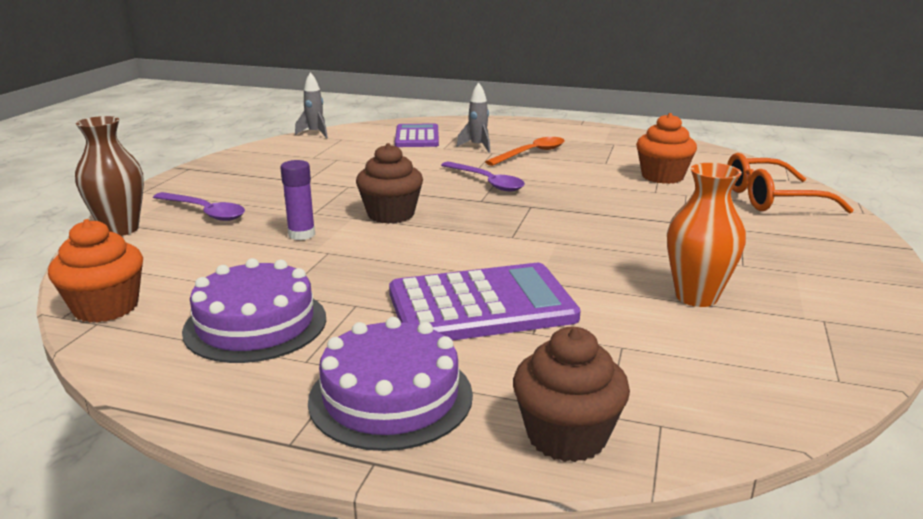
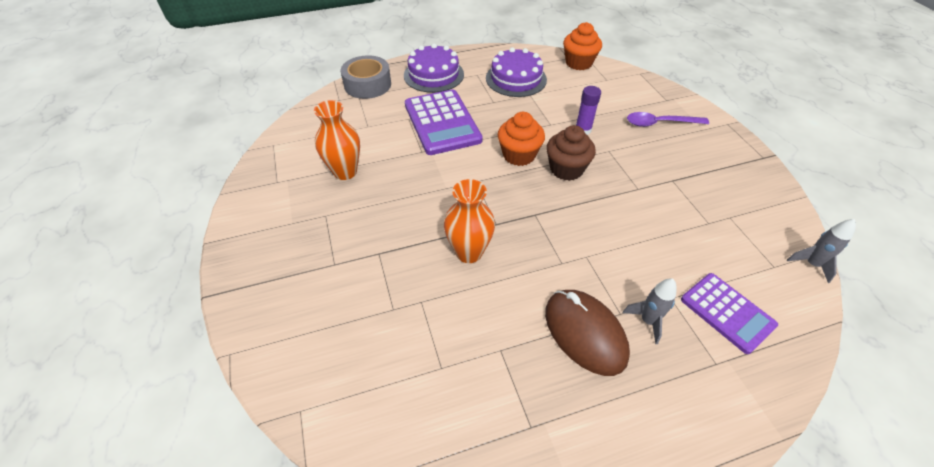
camera: 145 degrees right, 25 degrees up
brown vase [75,116,144,236] -> none
purple calculator [389,263,581,341] -> purple calculator turned 60 degrees counterclockwise [405,89,483,155]
purple spoon [441,162,525,191] -> none
orange spoon [485,137,565,166] -> brown mouse [545,290,630,376]
brown cupcake [513,327,630,462] -> grey tape [341,55,391,99]
orange cupcake [636,113,697,184] -> orange cupcake moved to [498,112,545,166]
orange glasses [727,153,854,214] -> none
none -> orange vase [444,179,495,263]

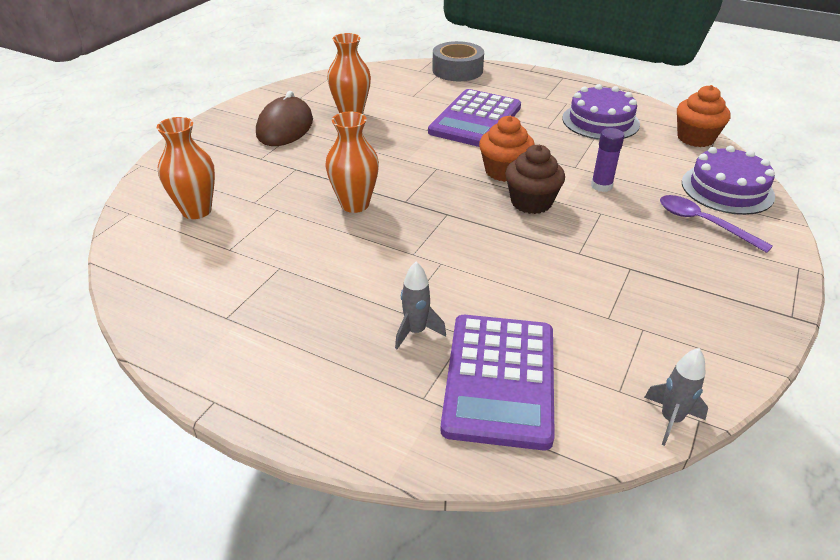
camera: 45 degrees right, 10 degrees down
purple cake [404,43,464,93] -> purple cake moved to [682,146,775,215]
brown mouse [545,290,630,376] -> brown mouse moved to [256,91,313,146]
purple calculator [681,273,778,354] -> purple calculator [440,315,555,450], size x1.55
none -> orange vase [157,117,215,219]

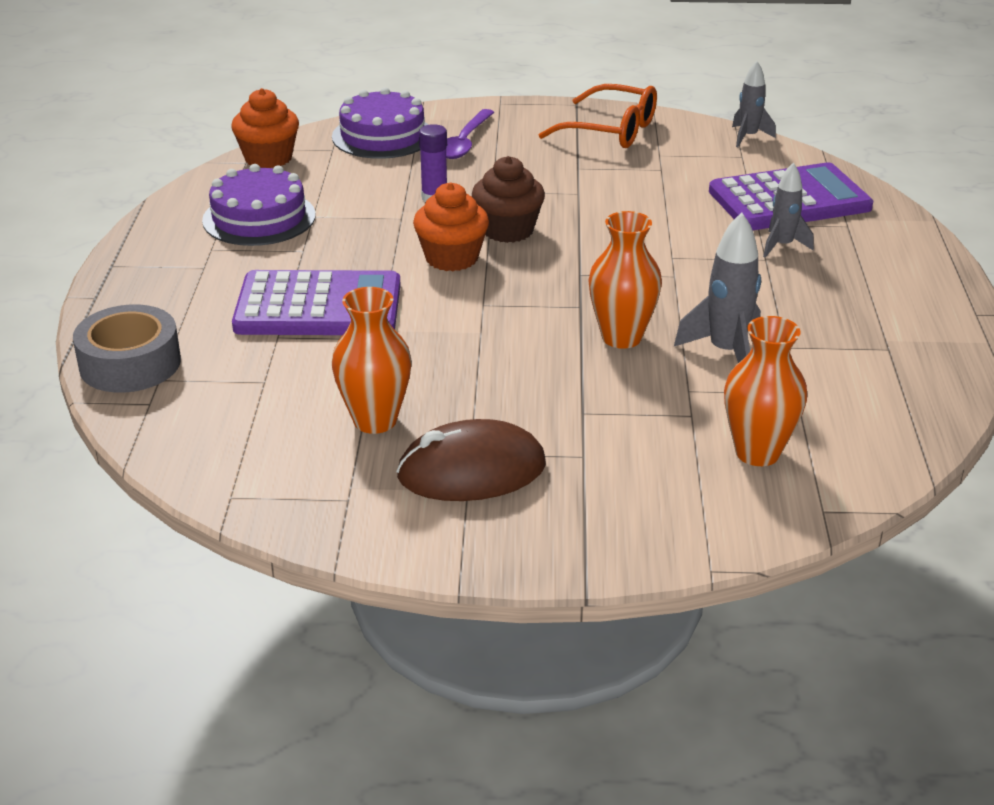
camera: 115 degrees left, 5 degrees down
none -> orange glasses [539,84,657,148]
none -> grey rocket [674,212,761,363]

